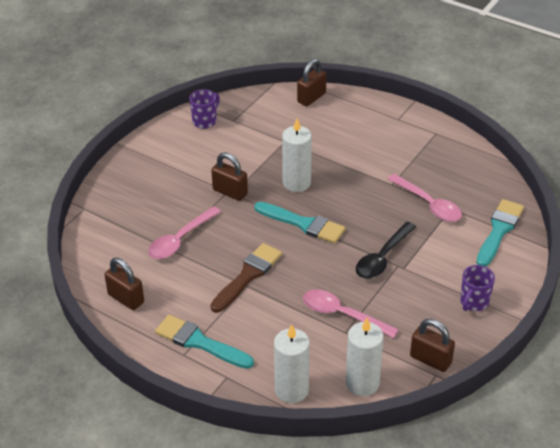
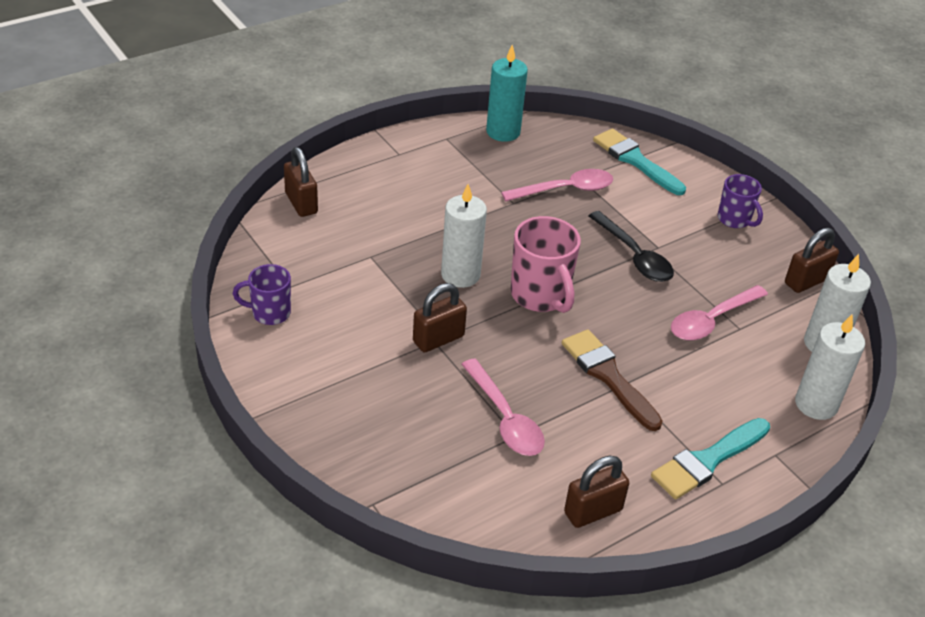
camera: 70 degrees left, 0 degrees up
purple mug [190,89,220,129] -> purple mug turned 60 degrees counterclockwise [233,264,291,325]
turquoise brush [254,202,345,244] -> pink mug [511,216,581,313]
none -> turquoise candle [486,45,528,142]

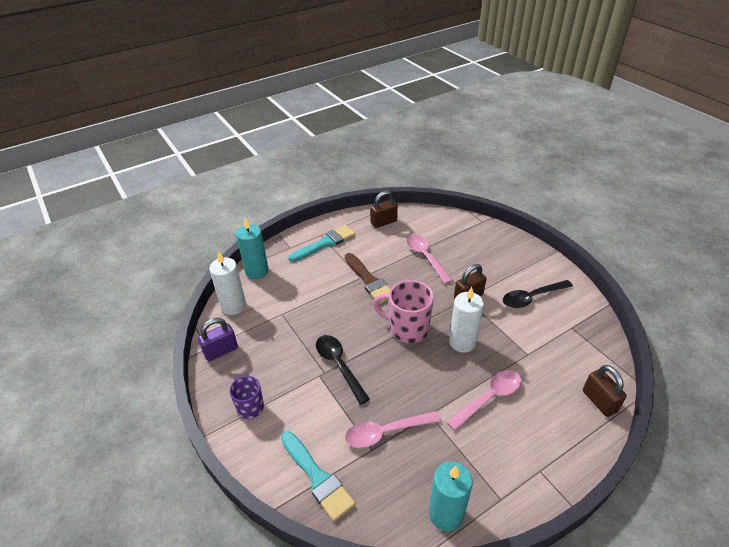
camera: 175 degrees left, 0 degrees up
purple mug [233,264,291,325] -> none
pink mug [511,216,581,313] -> pink mug turned 45 degrees counterclockwise [373,280,434,343]
pink spoon [671,285,768,341] -> pink spoon moved to [446,370,522,431]
brown padlock [785,228,839,293] -> purple padlock [198,318,238,361]
white candle [795,314,865,420] -> turquoise candle [236,218,269,279]
none -> black spoon [503,280,573,308]

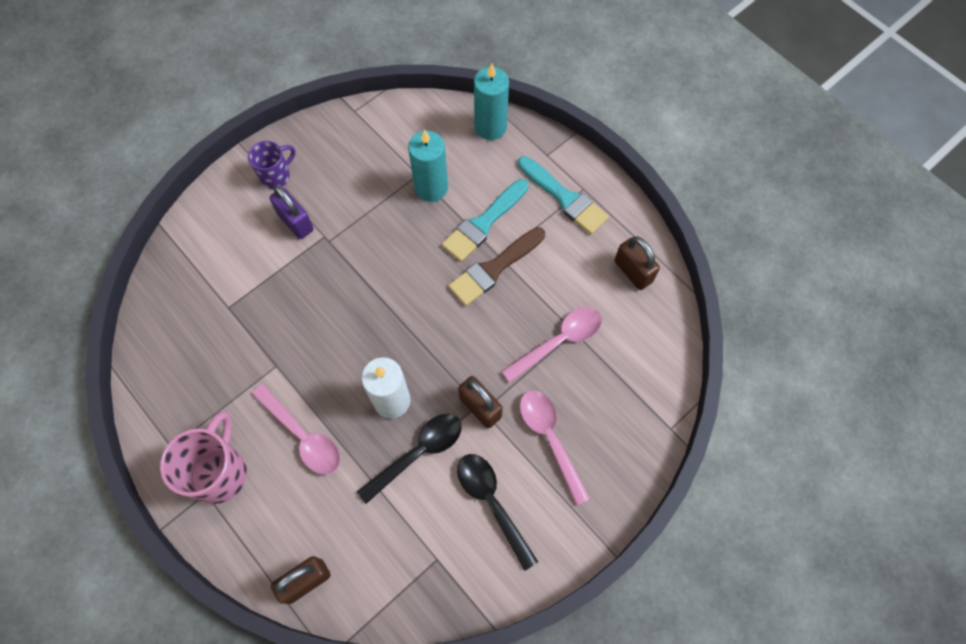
camera: 80 degrees right, 25 degrees up
purple padlock [198,318,238,361] -> purple padlock moved to [270,185,314,239]
white candle [209,252,246,315] -> none
turquoise brush [281,431,356,522] -> turquoise brush moved to [442,179,529,262]
black spoon [316,335,370,405] -> black spoon moved to [357,414,462,504]
pink spoon [345,411,441,448] -> pink spoon moved to [520,390,591,505]
pink mug [373,280,434,343] -> pink mug moved to [160,412,247,504]
turquoise candle [429,461,473,532] -> turquoise candle moved to [408,129,448,202]

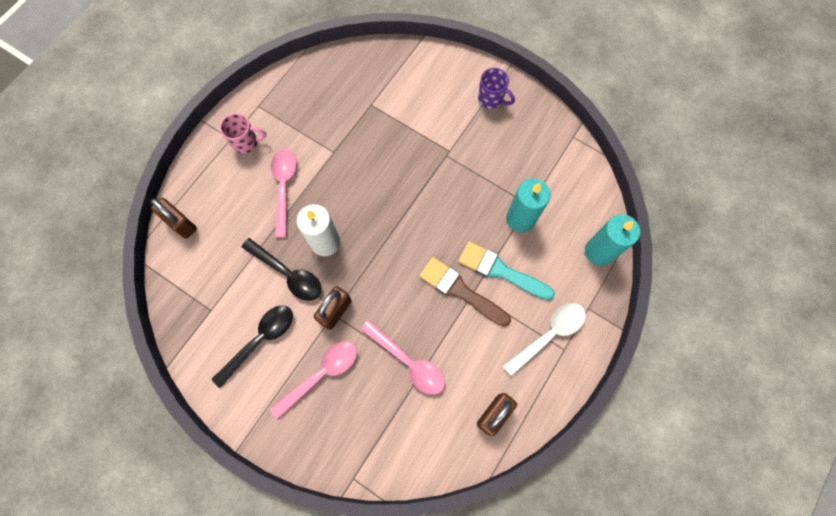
camera: 75 degrees right, 5 degrees up
pink mug [160,412,247,504] -> pink mug [220,113,266,154], size x0.62
pink spoon [252,384,340,475] -> pink spoon turned 150 degrees clockwise [271,149,297,237]
purple padlock [270,185,314,239] -> none
turquoise brush [518,156,609,235] -> white spoon [503,303,586,377]

